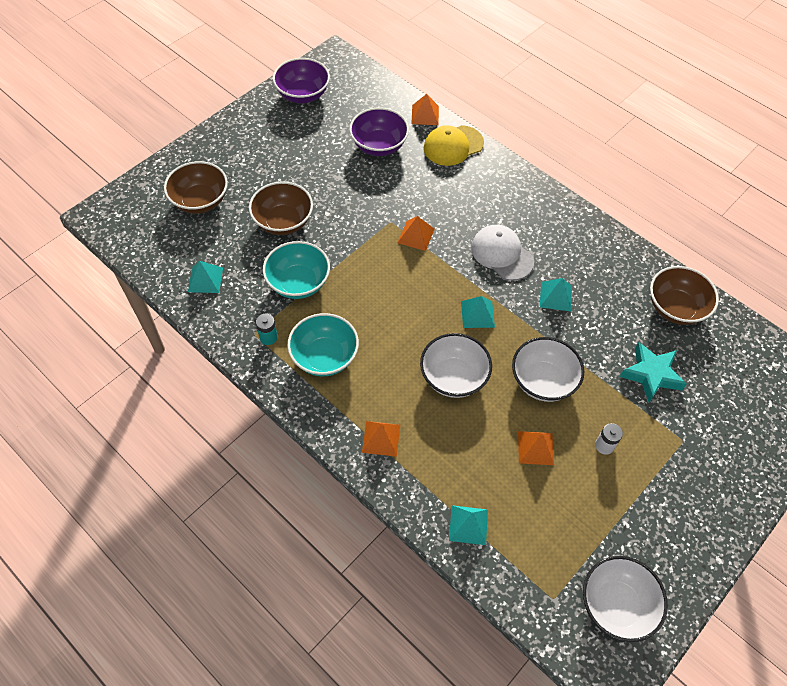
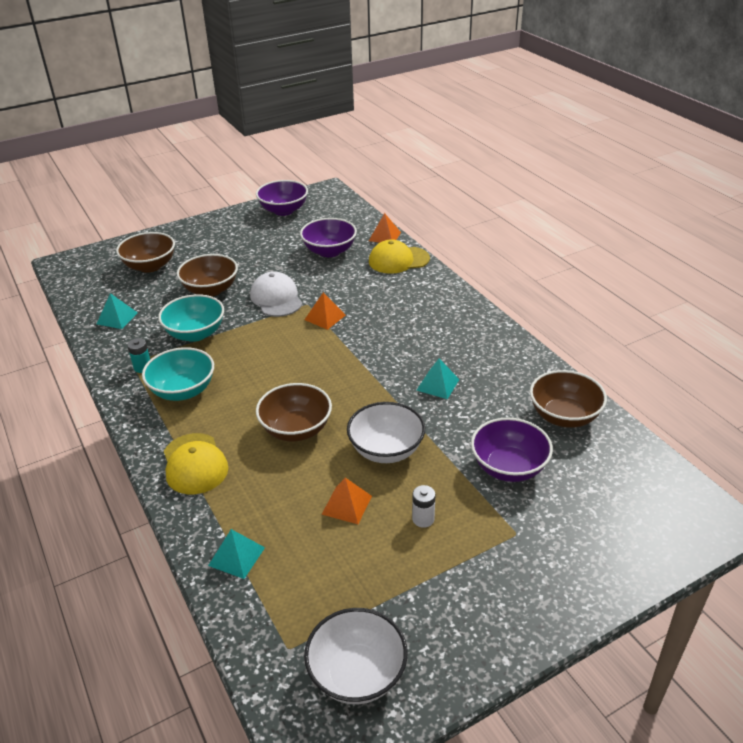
camera: 20 degrees right, 20 degrees down
orange pyramid [362,421,400,457] -> yellow cap [164,433,228,494]
white bowl [420,333,492,398] -> brown bowl [256,383,332,441]
turquoise pyramid [461,296,495,328] -> none
white cap [471,225,534,280] -> white cap moved to [250,271,303,317]
turquoise star [620,342,687,402] -> purple bowl [471,418,553,482]

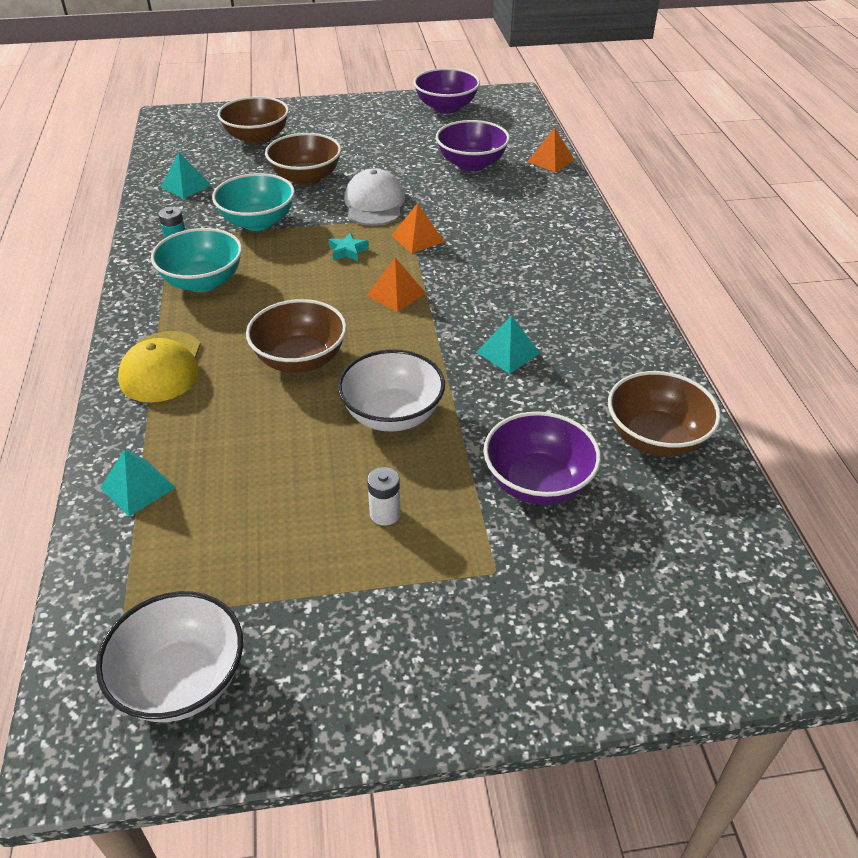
camera: 20 degrees right, 5 degrees up
orange pyramid [321,478,372,524] -> orange pyramid moved to [367,258,426,312]
yellow cap [369,239,430,274] -> none
none -> turquoise star [329,232,369,261]

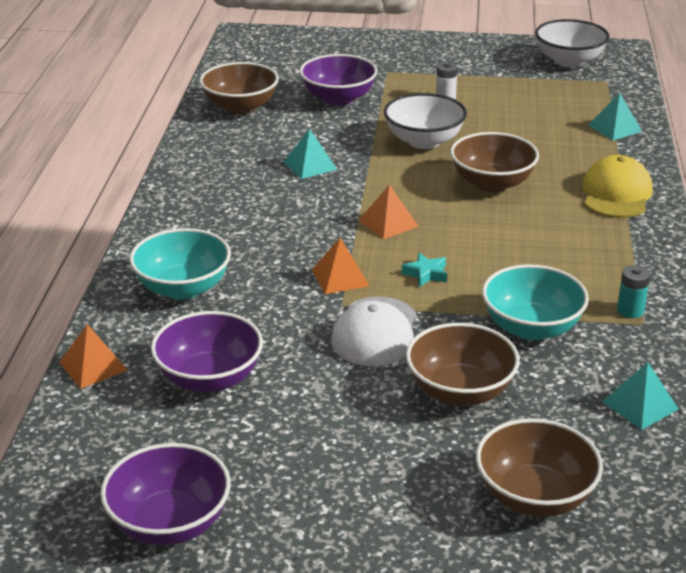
camera: 165 degrees left, 10 degrees down
turquoise bowl [151,228,242,292] -> turquoise bowl moved to [129,228,231,300]

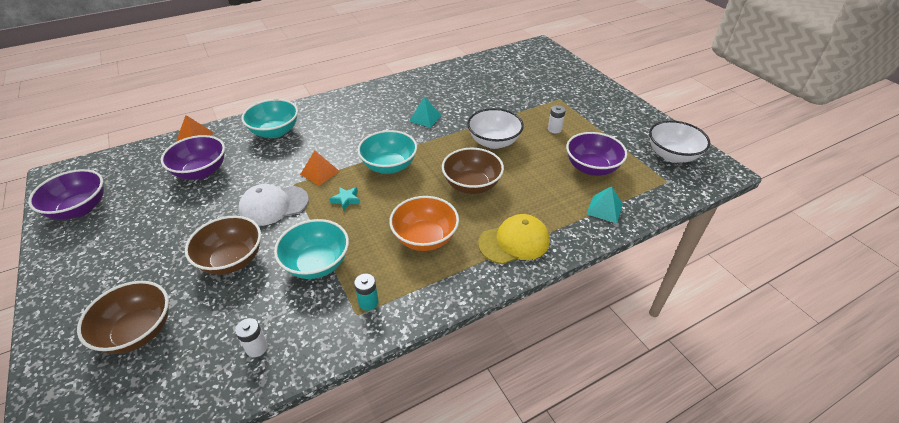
camera: 55 degrees right, 10 degrees up
brown bowl [199,62,279,114] -> none
purple bowl [300,54,378,106] -> purple bowl moved to [566,132,627,176]
orange pyramid [358,185,419,240] -> turquoise bowl [357,130,417,174]
turquoise pyramid [602,362,679,430] -> white battery [235,318,268,357]
none -> orange bowl [389,196,459,251]

